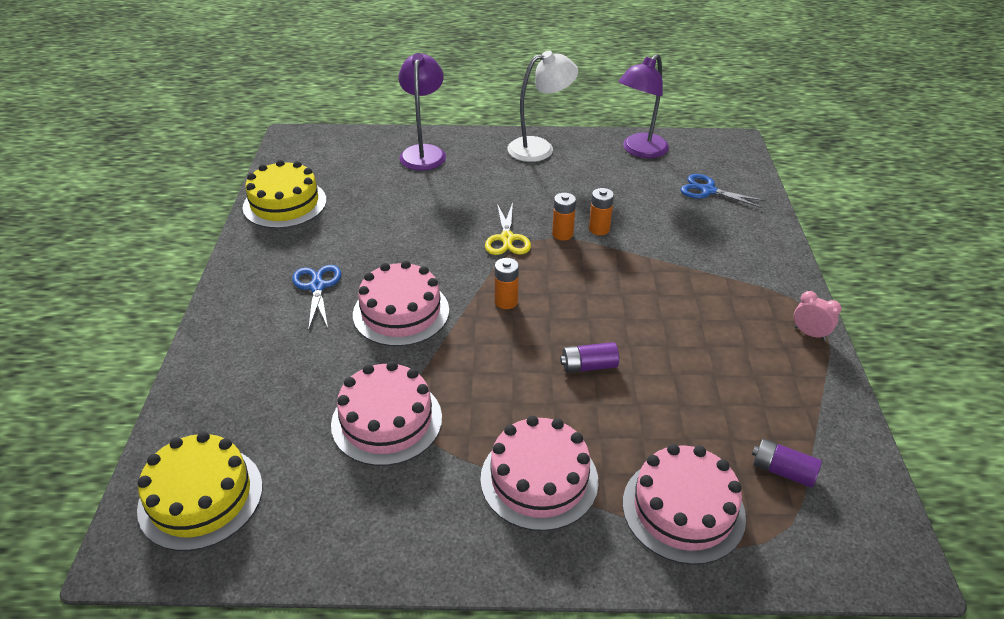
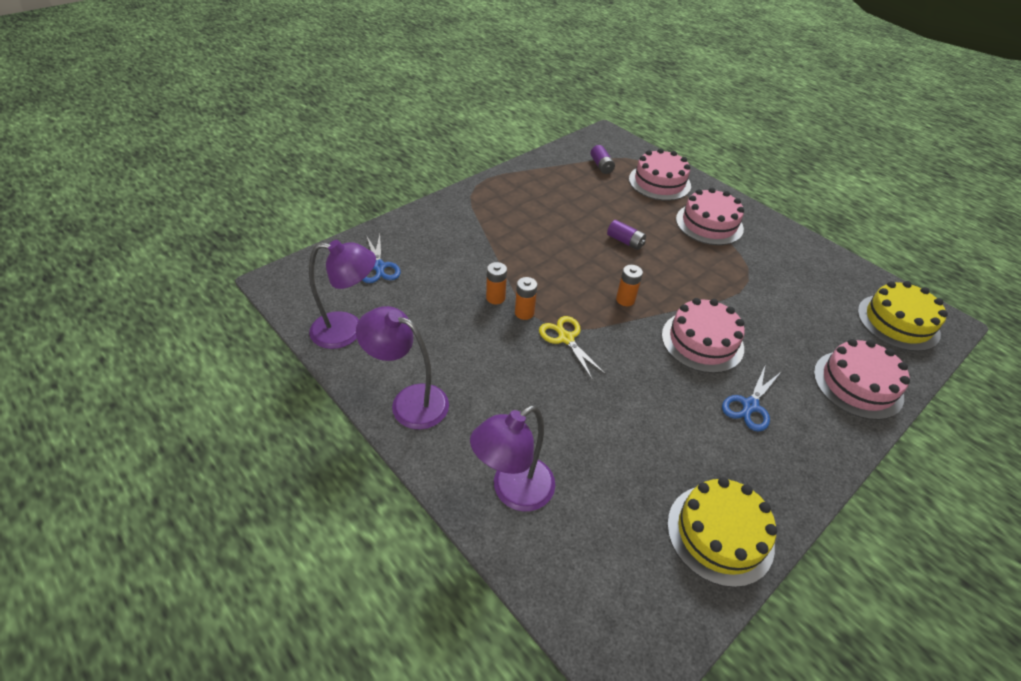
camera: 135 degrees left, 5 degrees up
pink cake [331,361,442,466] -> pink cake moved to [814,339,910,420]
yellow scissors [485,202,531,255] -> yellow scissors turned 75 degrees counterclockwise [539,316,606,380]
white lamp [507,50,578,162] -> purple lamp [356,306,449,430]
pink clock [794,291,842,340] -> none

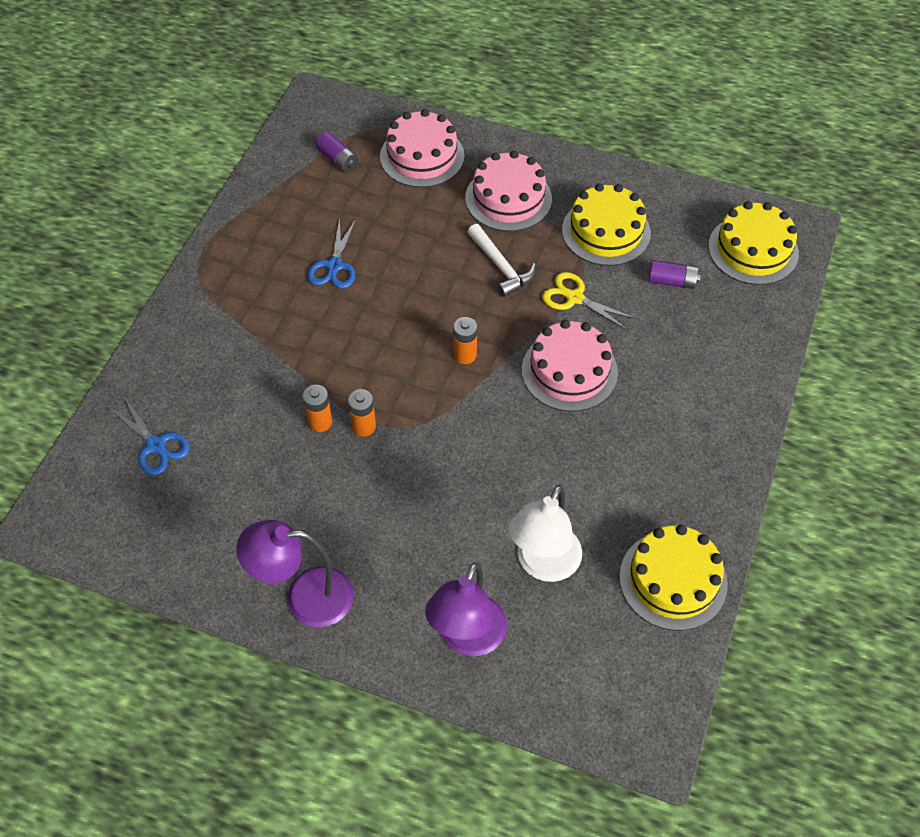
camera: 25 degrees left, 10 degrees up
purple lamp [309,240,376,349] -> none
yellow scissors [539,316,606,380] -> yellow scissors moved to [542,272,636,330]
purple battery [607,220,646,250] -> purple battery moved to [648,260,701,289]
blue scissors [722,364,782,432] -> blue scissors moved to [307,217,356,289]
pink cake [814,339,910,420] -> none
none -> white hammer [468,224,536,297]
none -> white lamp [508,485,582,582]
none -> yellow cake [562,183,651,266]

